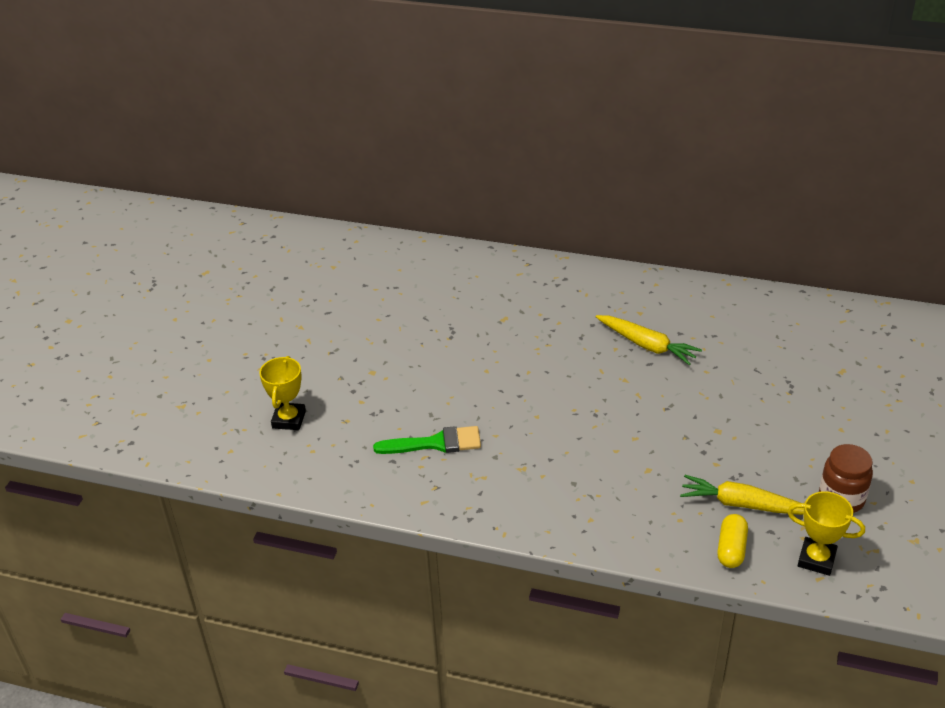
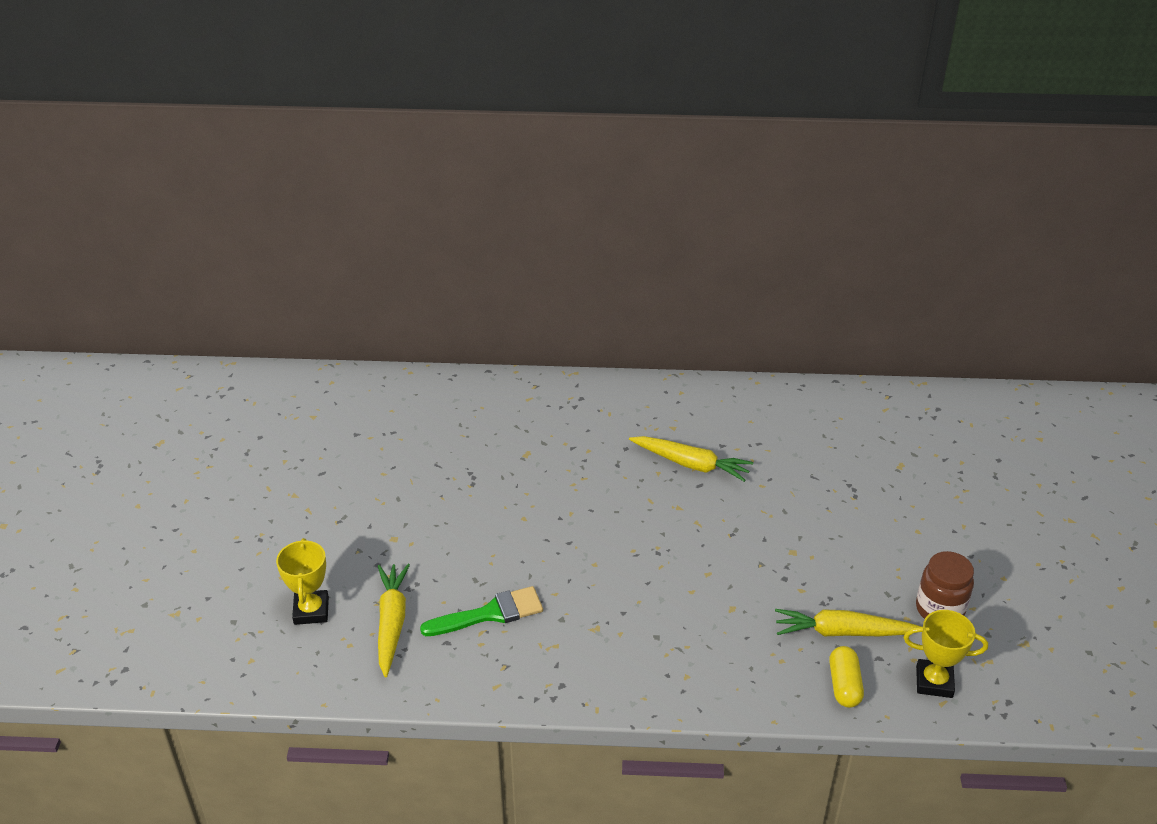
camera: 15 degrees left, 0 degrees up
none -> yellow carrot [378,564,410,678]

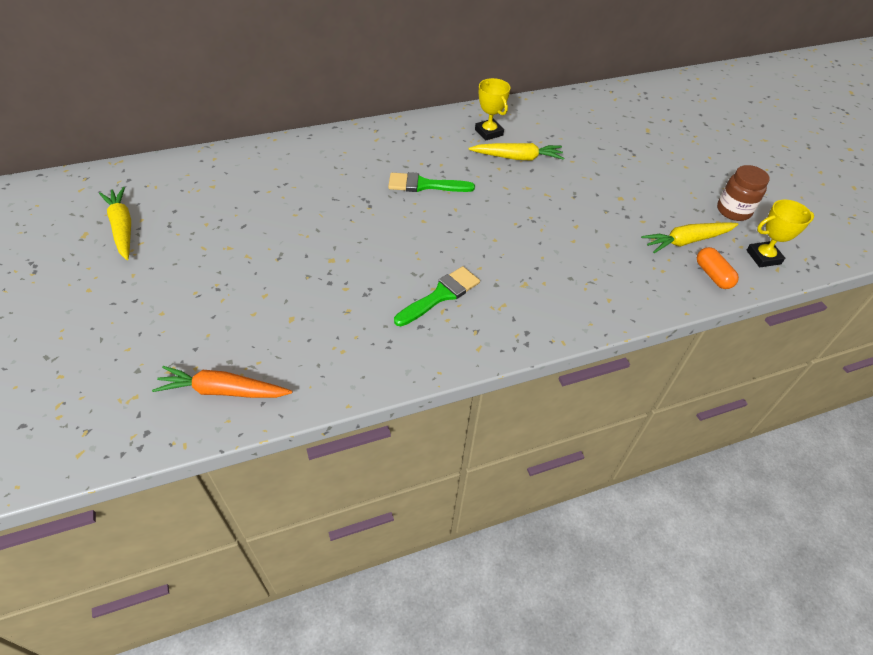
camera: 25 degrees left, 10 degrees up
yellow trophy [276,538,329,625] -> yellow trophy moved to [475,78,510,141]
yellow carrot [378,564,410,678] -> yellow carrot moved to [99,187,131,260]
yellow capsule [829,646,864,708] -> orange capsule [697,247,739,289]
none -> orange carrot [152,366,292,398]
none -> green brush [388,172,475,192]

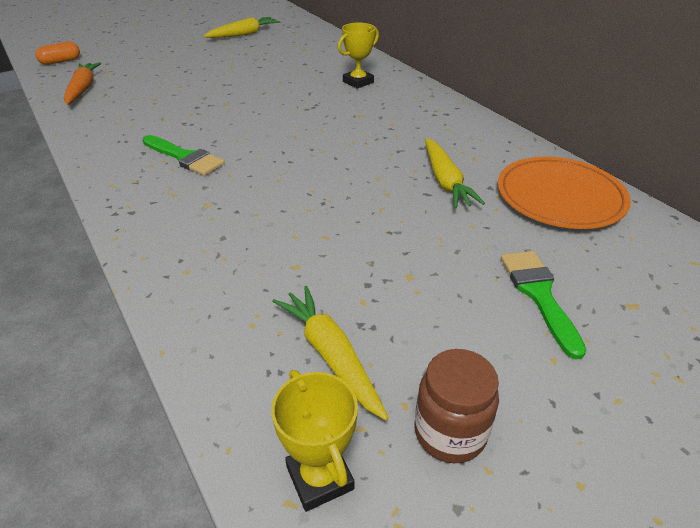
camera: 80 degrees right, 10 degrees down
green brush [388,172,475,192] -> green brush moved to [501,251,587,359]
yellow trophy [475,78,510,141] -> yellow trophy moved to [338,23,379,89]
orange capsule [697,247,739,289] -> orange capsule moved to [35,42,80,65]
none -> orange plate [498,156,631,229]

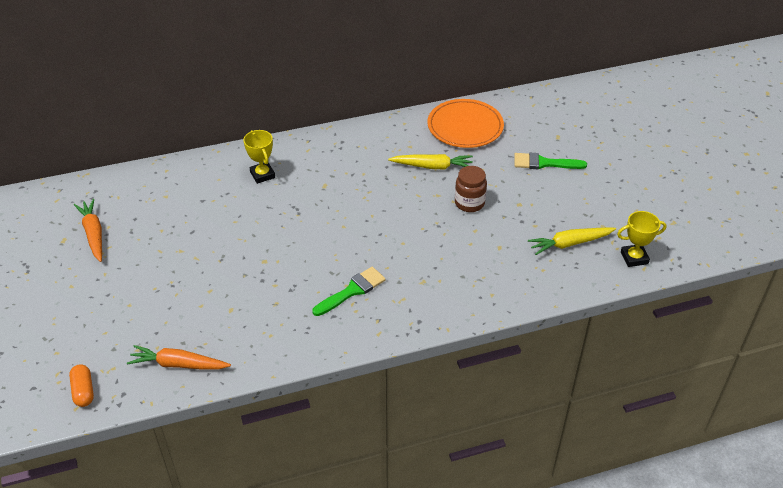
camera: 75 degrees left, 5 degrees up
yellow carrot [204,17,280,38] -> orange carrot [74,199,102,262]
brown jar [414,349,499,463] -> brown jar moved to [455,166,487,212]

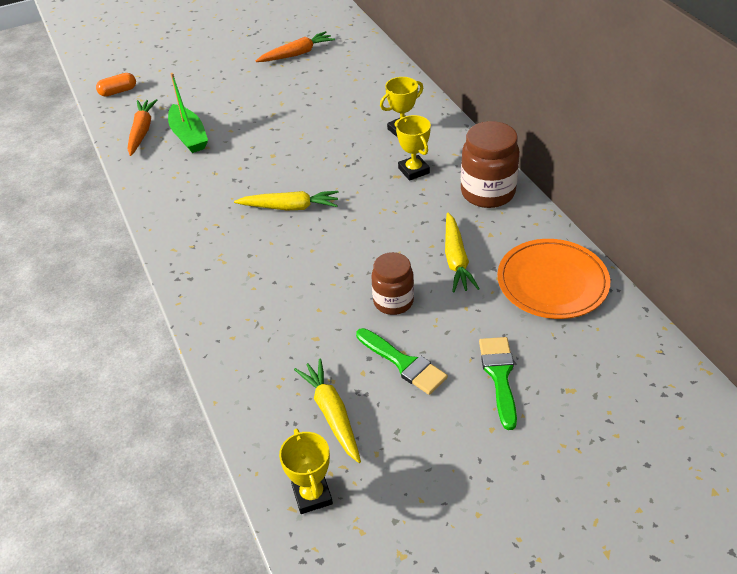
camera: 85 degrees right, 0 degrees up
green brush [312,267,386,316] -> green brush moved to [356,328,448,395]
none -> green boat [168,73,208,153]
none -> yellow carrot [234,191,339,210]
none -> yellow trophy [396,115,431,181]
none -> brown jar [461,121,520,208]

